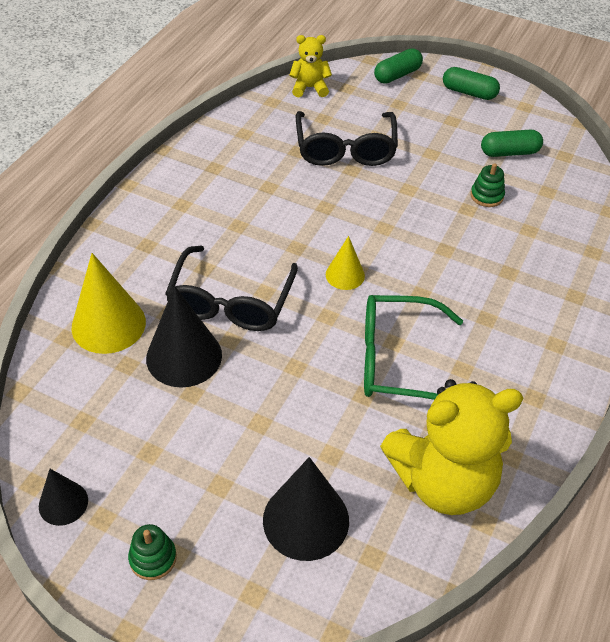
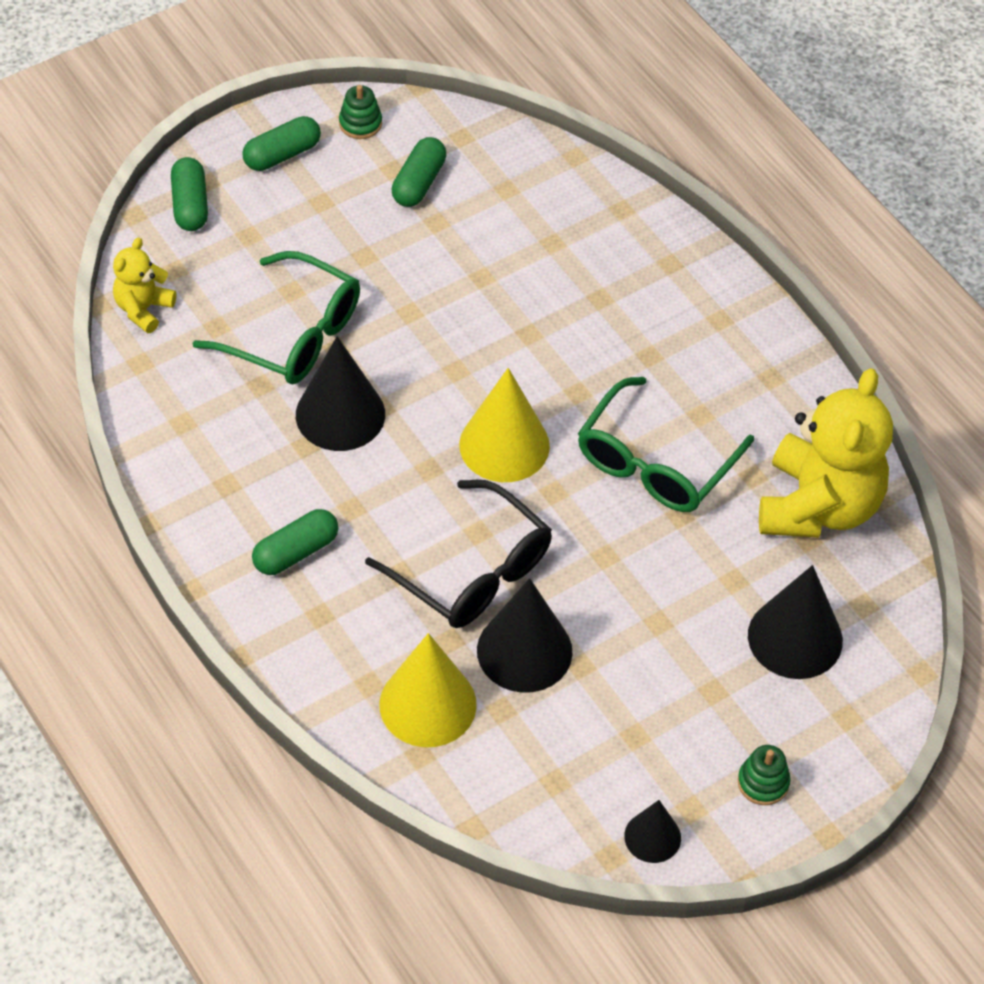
camera: 60 degrees left, 5 degrees up
black glasses [296,111,398,166] -> green glasses [193,251,360,384]
yellow cone [326,236,365,290] -> yellow cone [459,368,550,482], size x1.76
green stacking toy [471,163,505,207] -> green stacking toy moved to [339,85,382,139]
none -> green capsule [252,509,338,575]
none -> black cone [296,336,385,451]

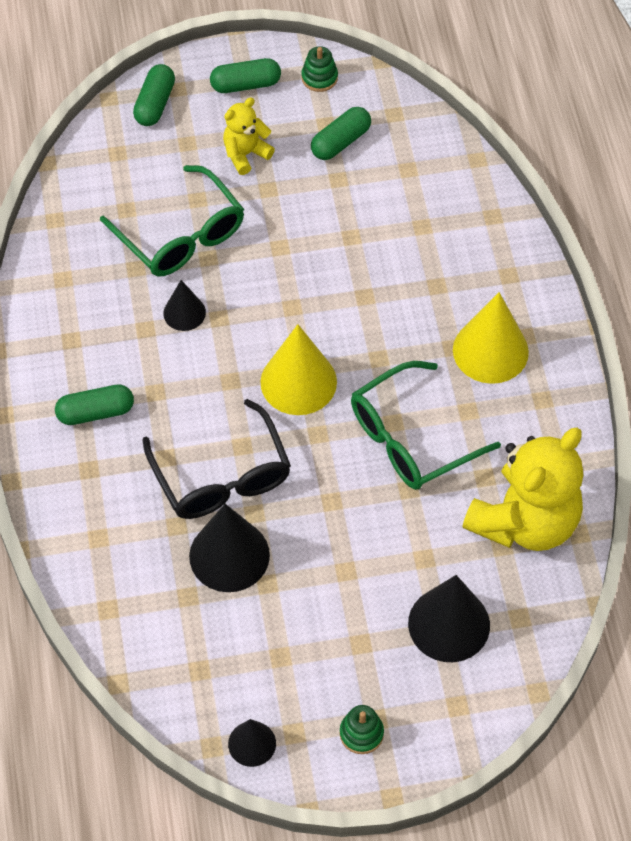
camera: 25 degrees right, 5 degrees up
yellow teddy bear [113,237,176,333] -> yellow teddy bear moved to [223,97,275,175]
black cone [296,336,385,451] -> black cone [163,280,206,331], size x0.57
yellow cone [379,633,477,747] -> yellow cone moved to [453,292,529,384]

